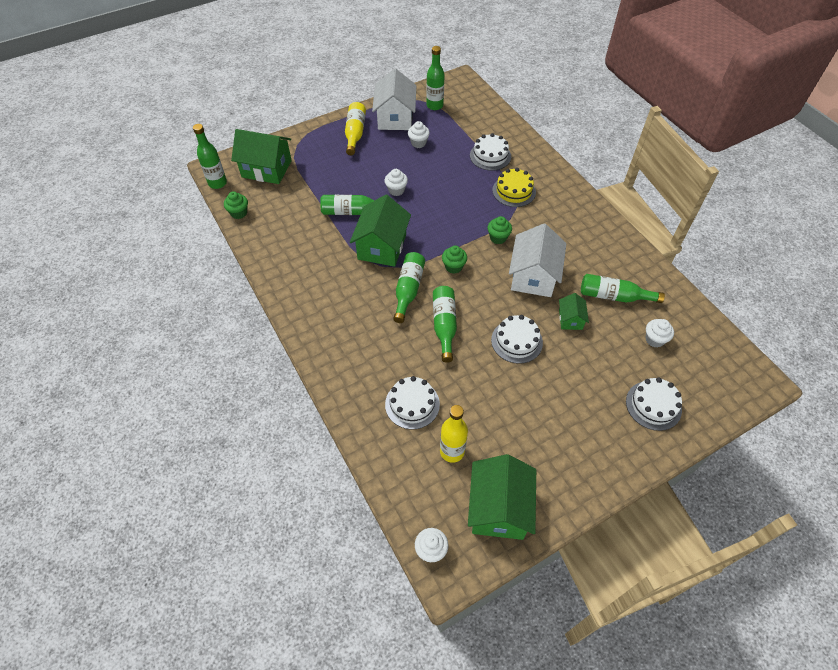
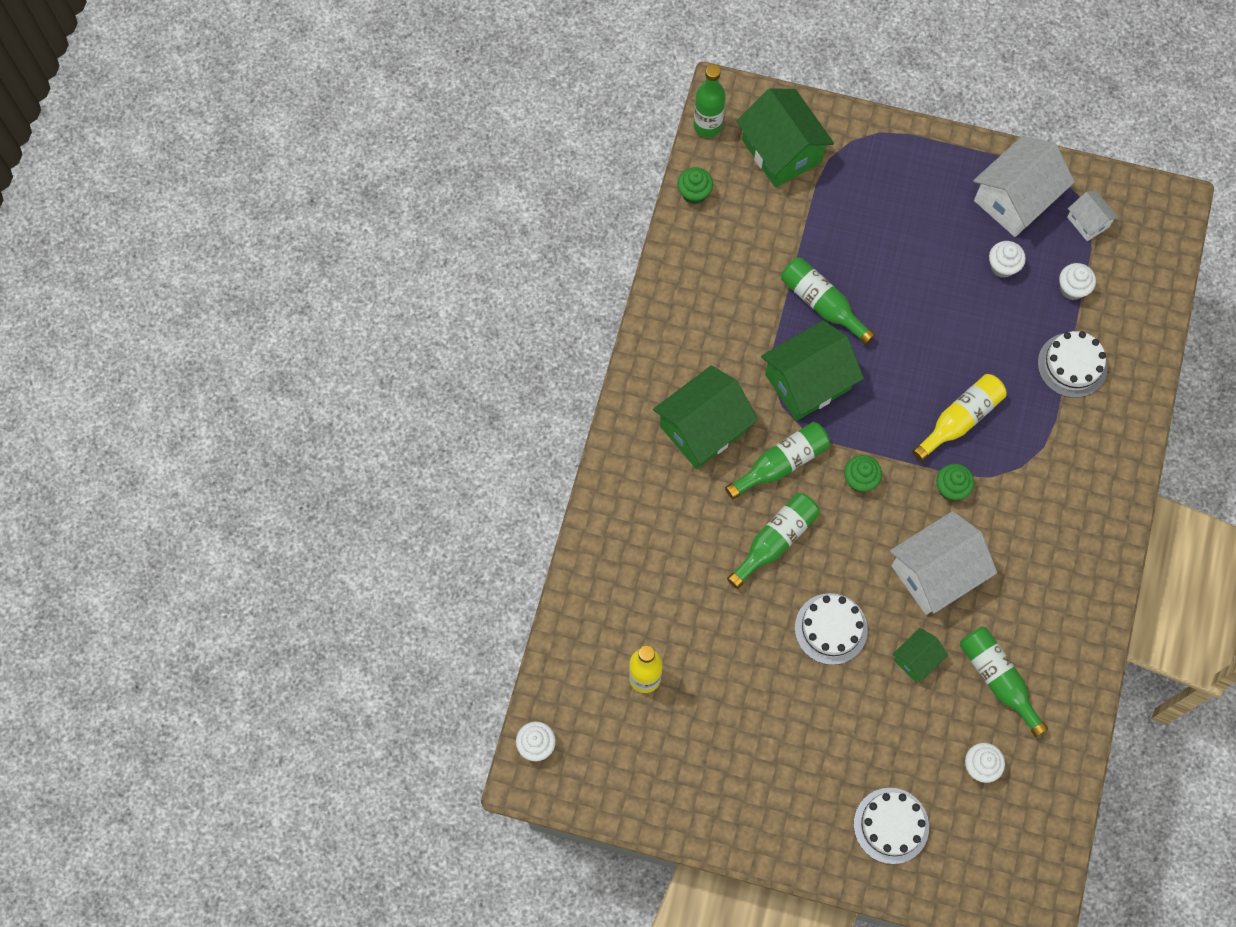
camera: 45 degrees right, 15 degrees up
yellow bottle [345,102,366,156] -> yellow bottle moved to [912,374,1007,462]
white cupcake [385,169,408,196] -> white cupcake moved to [1059,263,1096,300]
white cake [385,376,440,430] -> none
green bottle [426,46,445,110] -> white house [1067,191,1119,241]
green house [468,454,536,540] -> green house moved to [653,366,758,469]
yellow cake [492,168,536,207] -> none

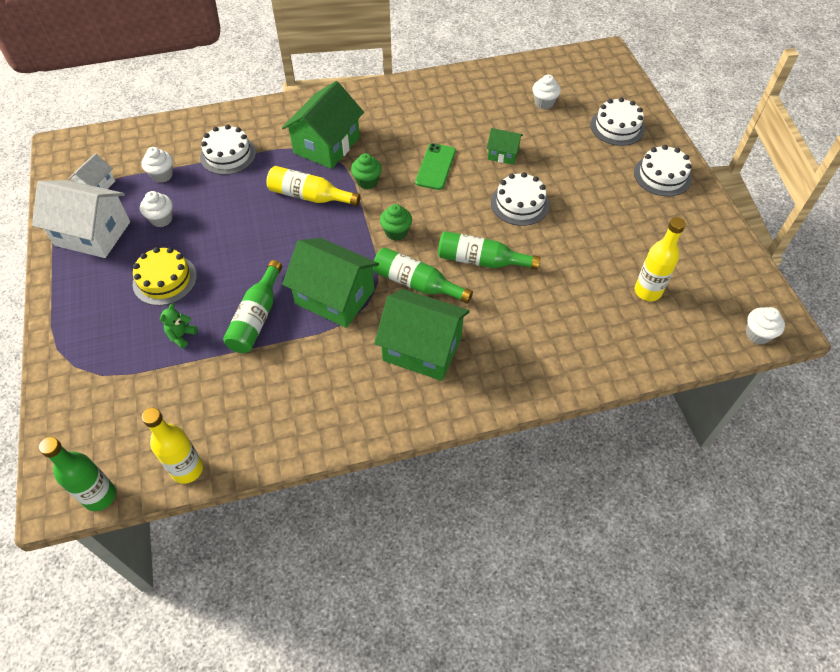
camera: 120 degrees left, 15 degrees down
green cupcake [677,167,713,204] -> yellow bottle [142,408,203,484]
green house [737,88,834,188] -> green house moved to [282,81,364,169]
white house [890,511,997,615] -> green phone [415,143,456,190]
green bottle [960,627,1048,737] -> none
none -> yellow cake [132,247,197,306]
none -> green teddy bear [160,303,197,348]
none -> white cake [634,145,692,197]

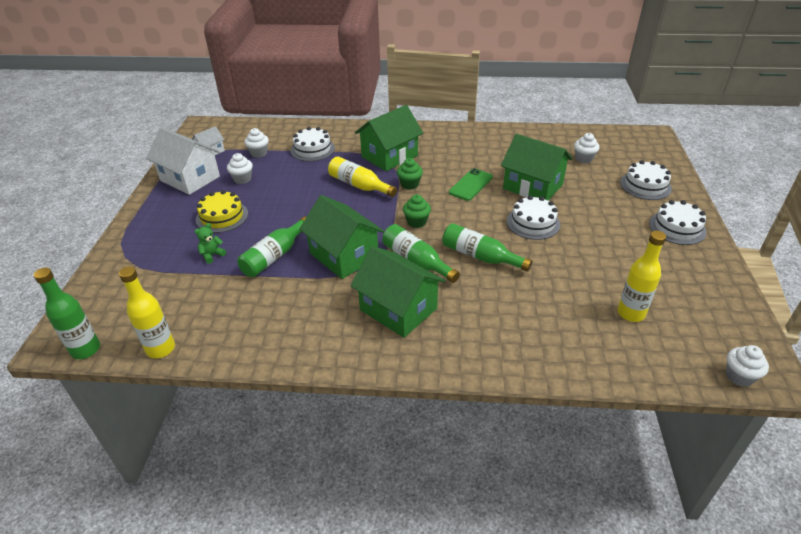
camera: 20 degrees right, 15 degrees down
green house [487,128,523,165] -> green house [501,134,573,200], size x1.96

